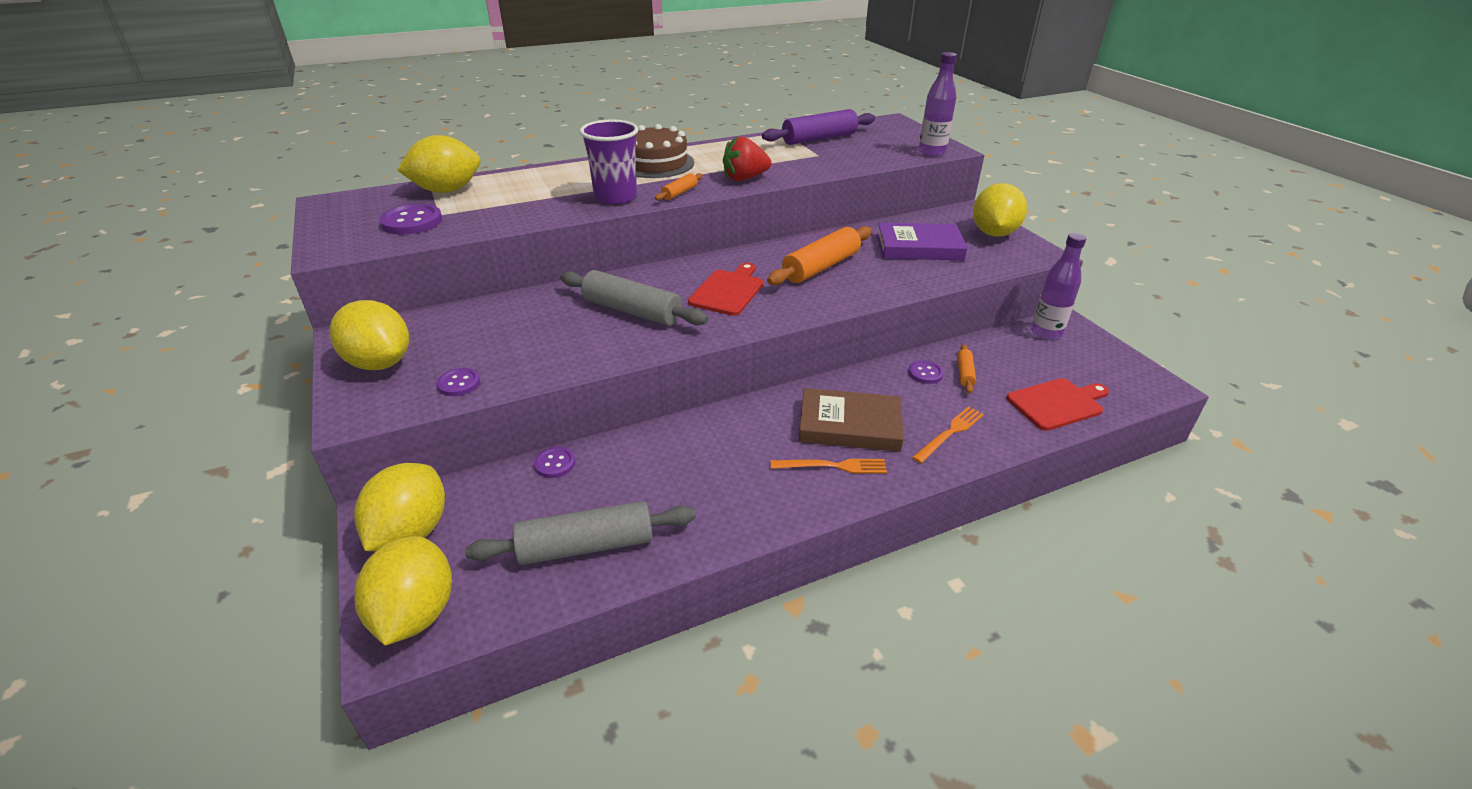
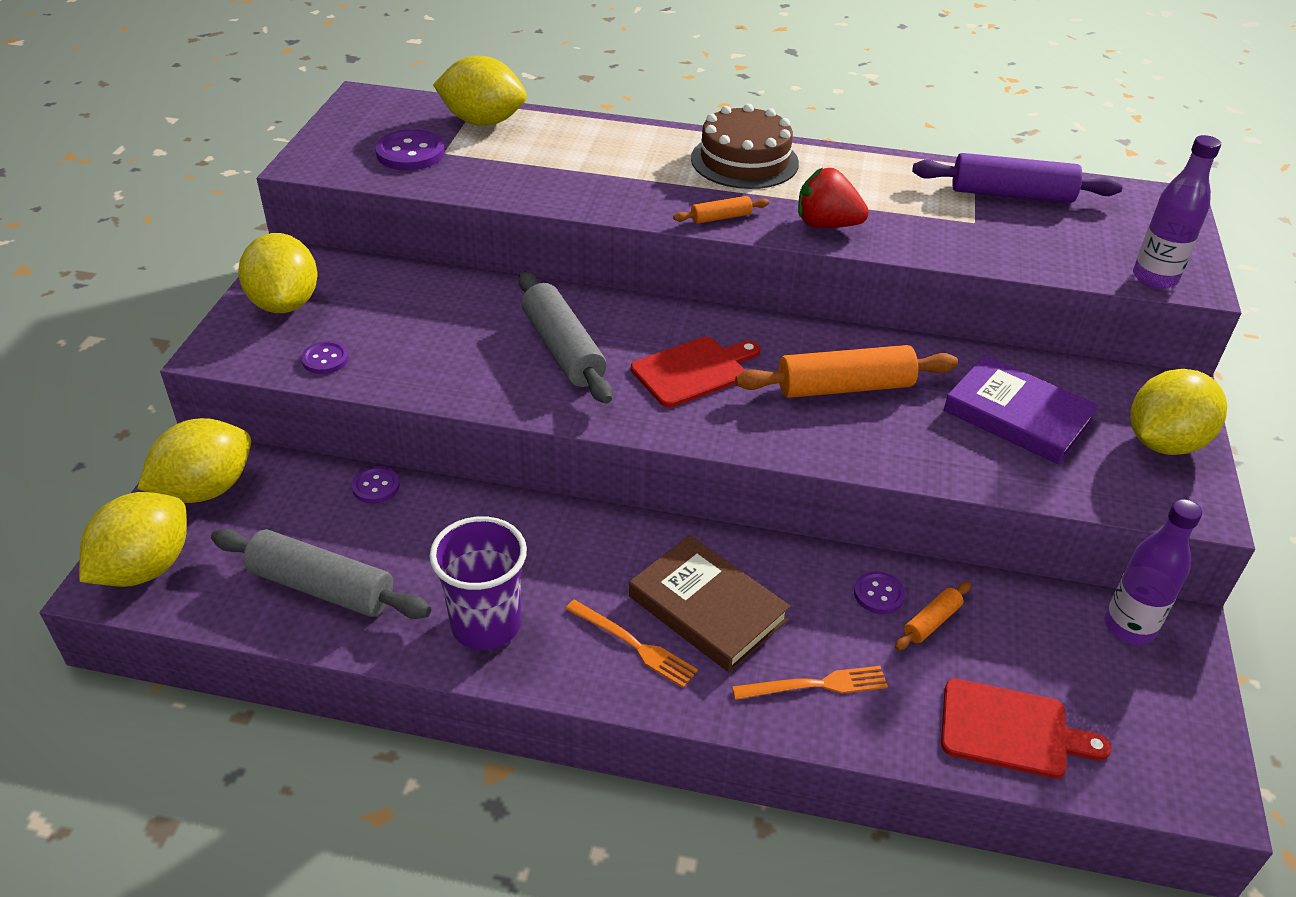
camera: 35 degrees right, 5 degrees up
purple cup [580,119,639,204] -> purple cup moved to [430,516,527,650]

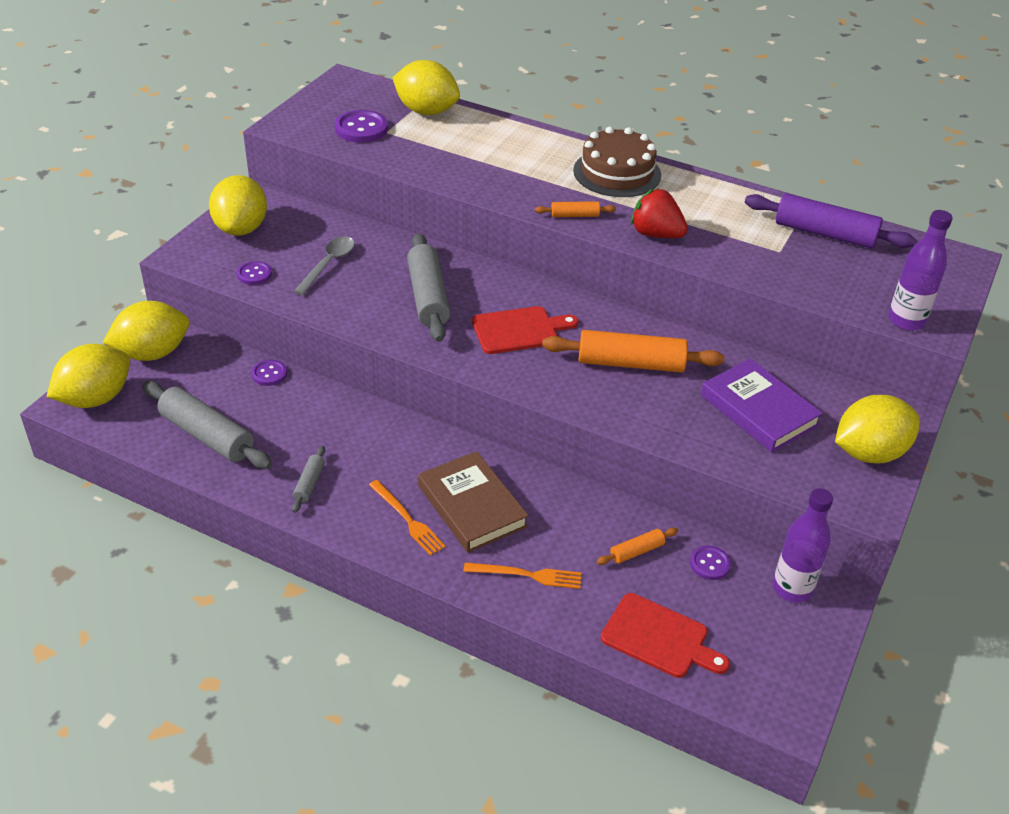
camera: 15 degrees right, 0 degrees up
purple cup [430,516,527,650] -> grey rolling pin [292,446,325,513]
purple button [854,571,905,614] -> purple button moved to [690,546,731,580]
none -> grey spoon [294,236,355,295]

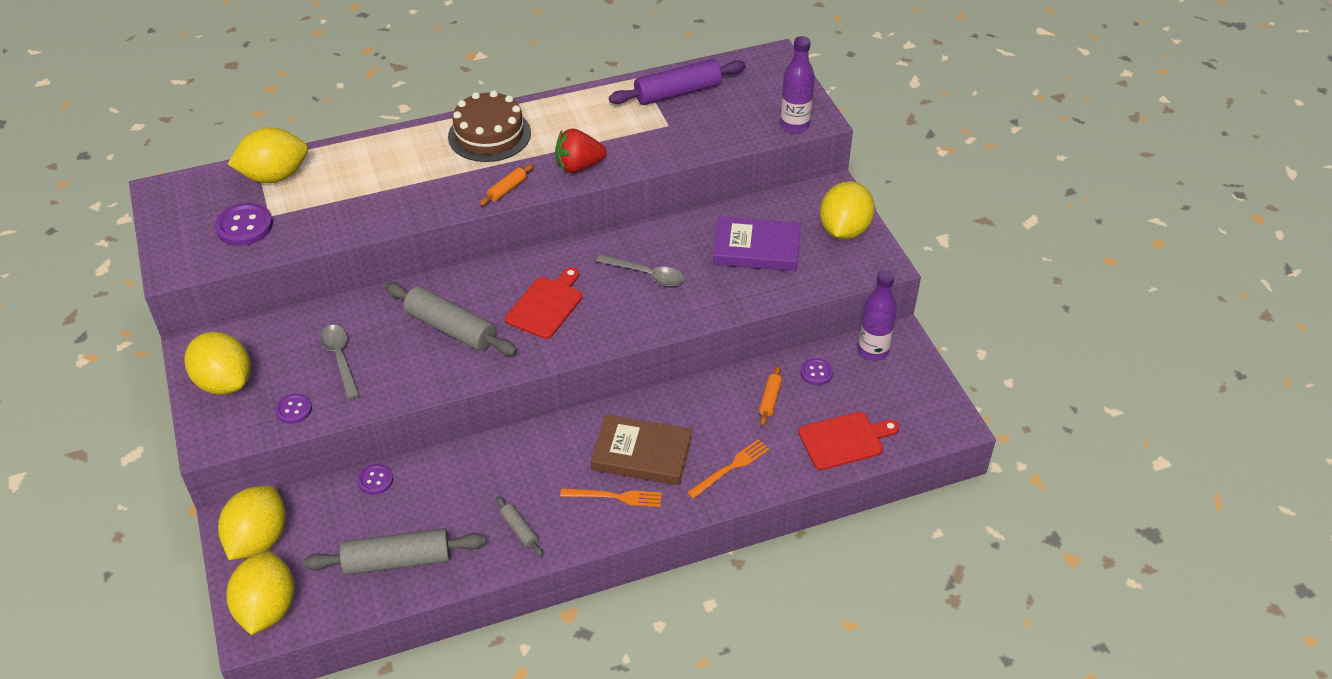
camera: 45 degrees left, 5 degrees up
orange rolling pin [542,330,724,372] -> grey spoon [596,254,684,287]

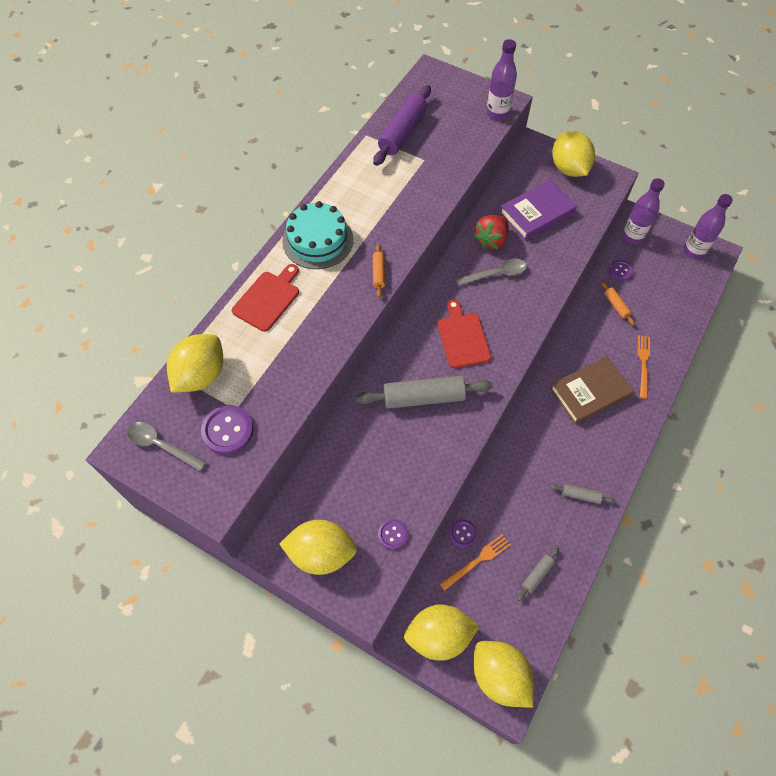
camera: 40 degrees left, 15 degrees up
yellow lemon [218,486,286,560] -> yellow lemon turned 75 degrees counterclockwise [404,604,480,661]
grey rolling pin [303,528,486,575] -> grey rolling pin [517,547,559,601], size x0.48
grey spoon [320,325,360,400] -> grey spoon moved to [127,422,206,471]
brown cake [448,90,531,162] -> turquoise cake [282,201,353,269]
red strawberry [555,129,607,173] -> red strawberry moved to [473,215,509,249]
orange fork [560,488,662,507] -> orange fork moved to [439,535,510,591]
red cutting board [798,412,899,470] -> red cutting board moved to [232,264,299,332]
none -> purple bottle [684,194,733,259]

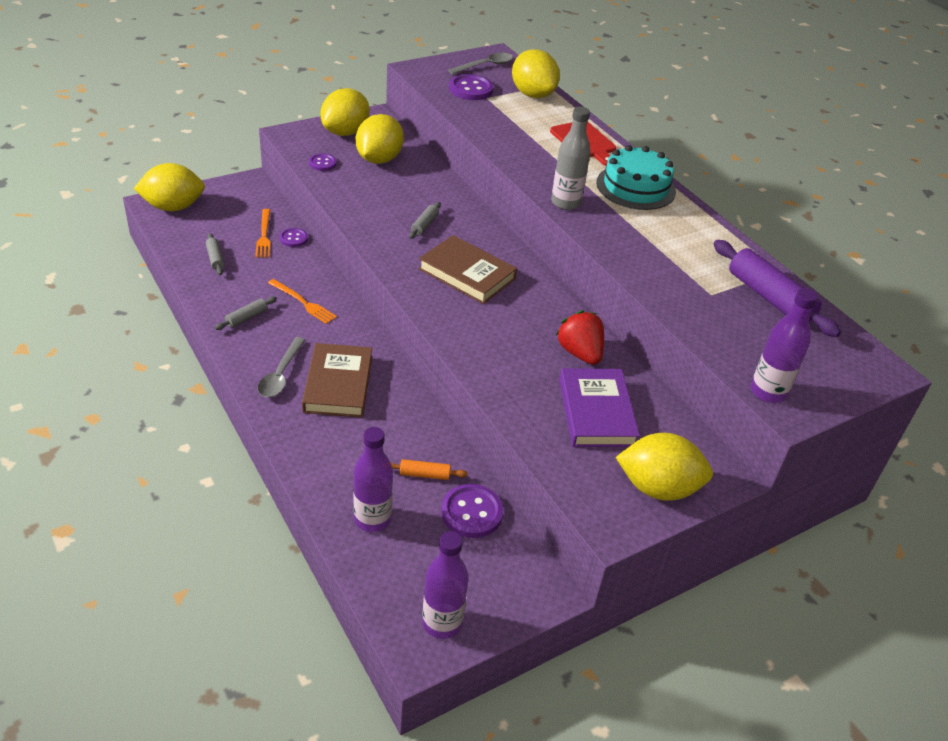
camera: 115 degrees right, 20 degrees down
grey rolling pin [356,376,493,409] -> grey rolling pin [409,202,441,239], size x0.48
orange rolling pin [373,244,385,297] -> grey bottle [551,107,591,210]
yellow lemon [404,604,480,661] -> yellow lemon moved to [356,114,404,164]
red cutting board [437,299,491,368] -> brown book [419,235,517,304]
grey spoon [456,259,527,286] -> grey spoon moved to [258,337,305,397]
purple button [609,260,633,281] -> purple button [441,484,503,538], size x1.68
purple bottle [622,178,665,244] -> purple bottle moved to [354,427,393,532]
orange fork [638,335,650,399] -> orange fork moved to [268,279,337,324]

